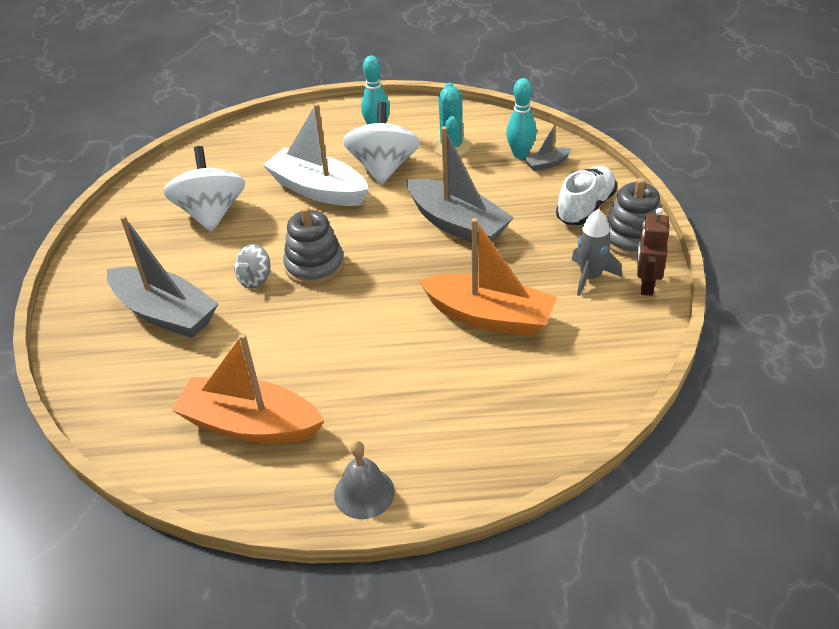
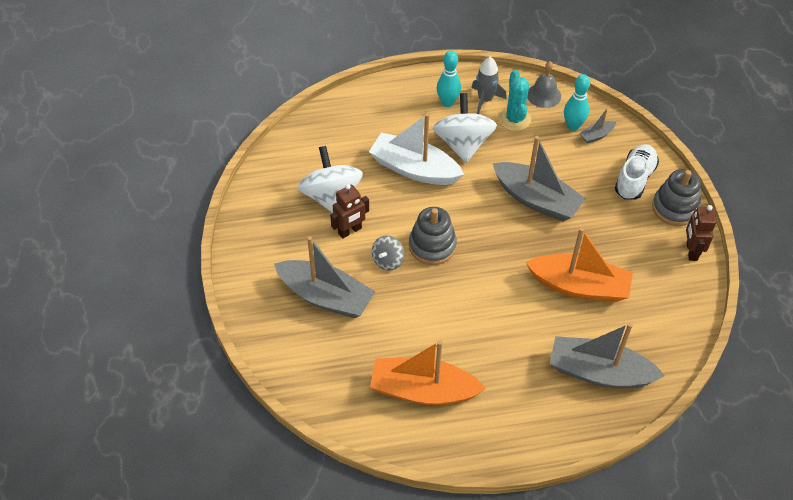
camera: 10 degrees left, 10 degrees up
grey bell [334,441,395,519] -> grey bell moved to [527,61,561,108]
grey rocket [572,209,622,296] -> grey rocket moved to [472,57,507,114]
none -> brown robot [330,184,369,239]
none -> grey boat [550,323,665,388]

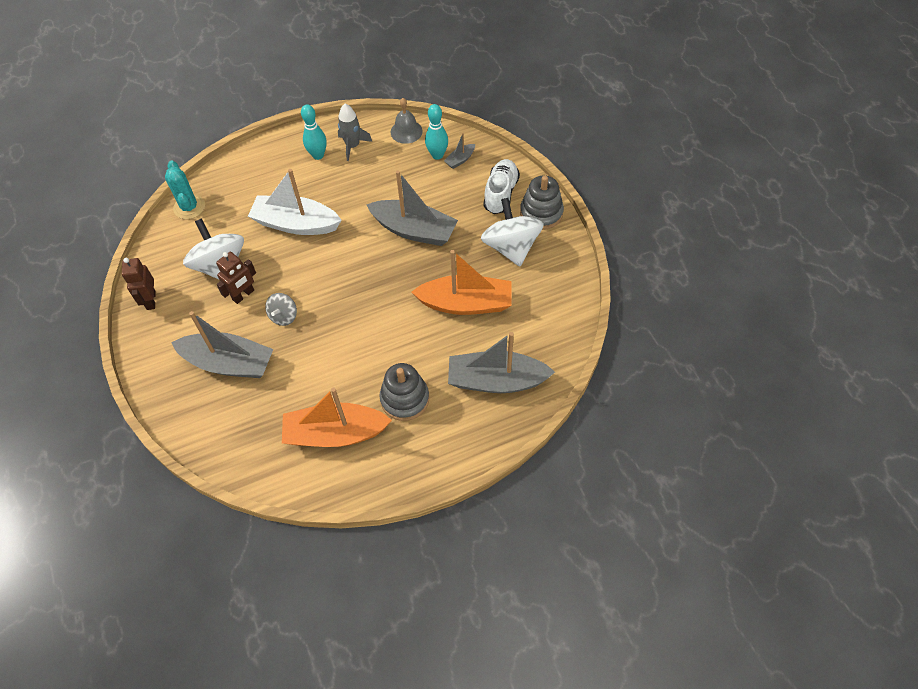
camera: 10 degrees left, 5 degrees up
grey stacking toy [409,207,457,265] -> grey stacking toy moved to [379,363,429,421]
white spinning top [433,93,497,163] -> white spinning top moved to [481,198,544,266]
turquoise cactus [498,70,531,131] -> turquoise cactus moved to [165,161,205,219]
brown robot [686,205,717,261] -> brown robot moved to [122,258,156,310]

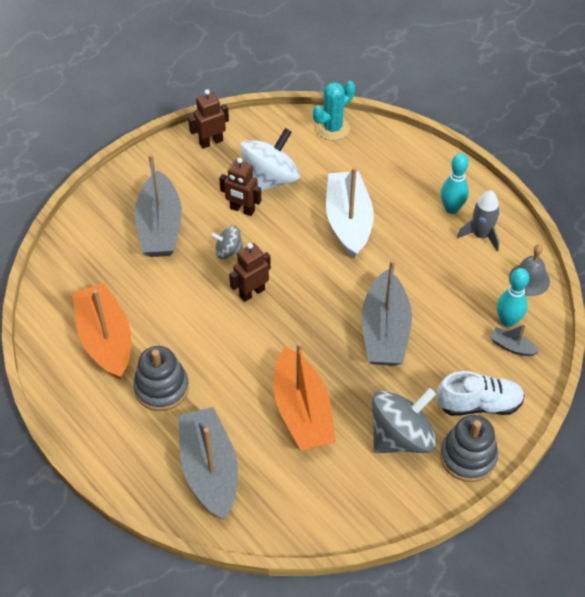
camera: 70 degrees right, 5 degrees down
white spinning top [481,198,544,266] -> grey spinning top [372,388,436,453]
none -> brown robot [229,243,271,302]

